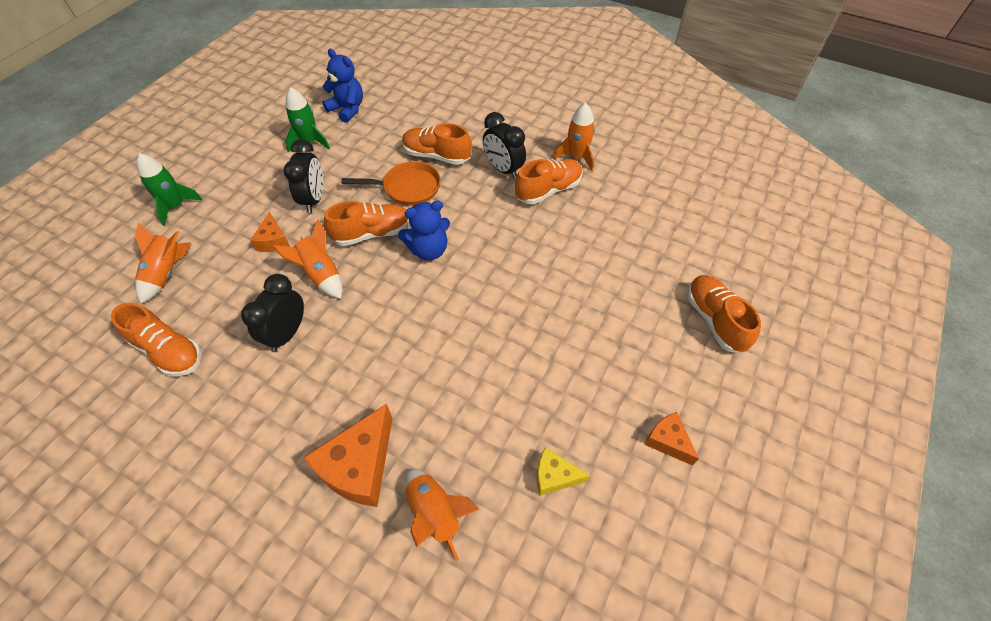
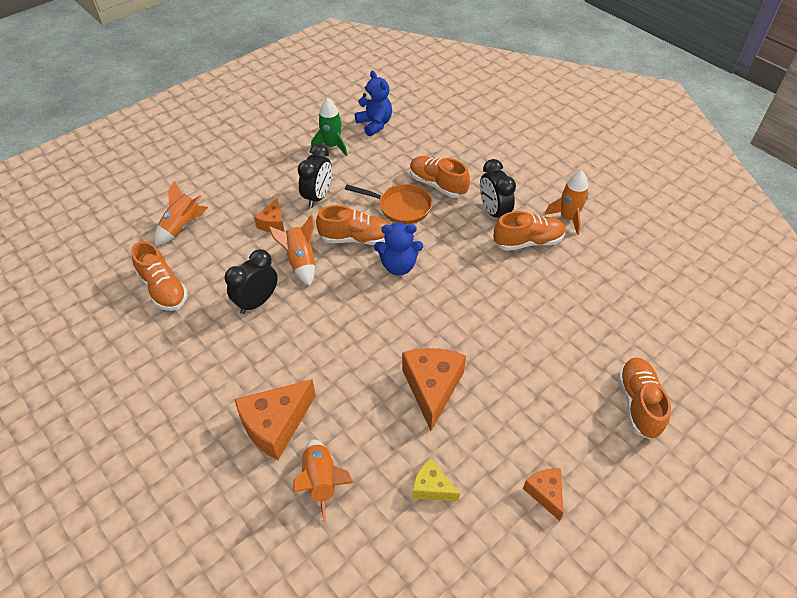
camera: 20 degrees right, 5 degrees down
green rocket [136,153,202,226] -> none
none -> orange cheese [402,348,466,431]

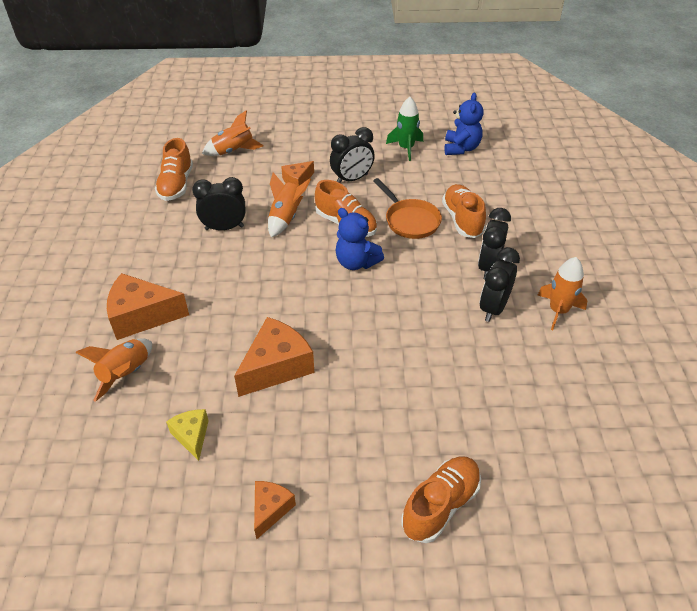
camera: 40 degrees right, 5 degrees down
orange shoe [493,211,565,251] -> black clock [480,247,520,322]

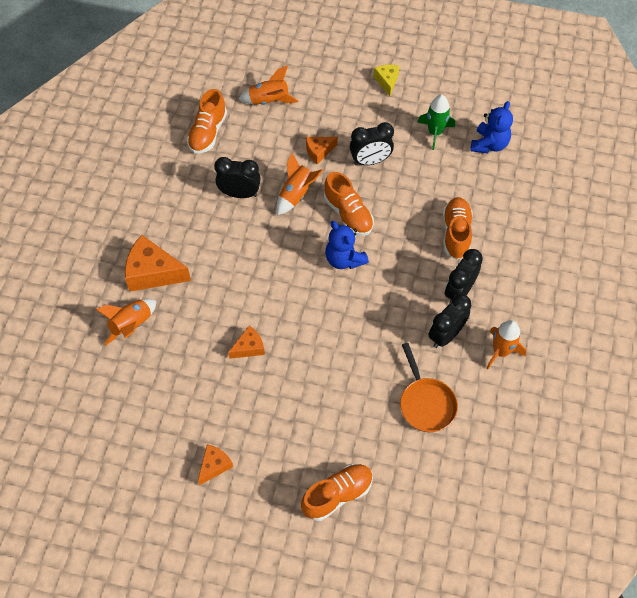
camera: 15 degrees right, 15 degrees up
yellow cheese [166,409,209,461] -> yellow cheese moved to [374,65,399,96]
orange cheese [234,317,314,397] -> orange cheese [228,326,265,359], size x0.55
orange pan [373,178,442,239] -> orange pan moved to [400,343,458,432]

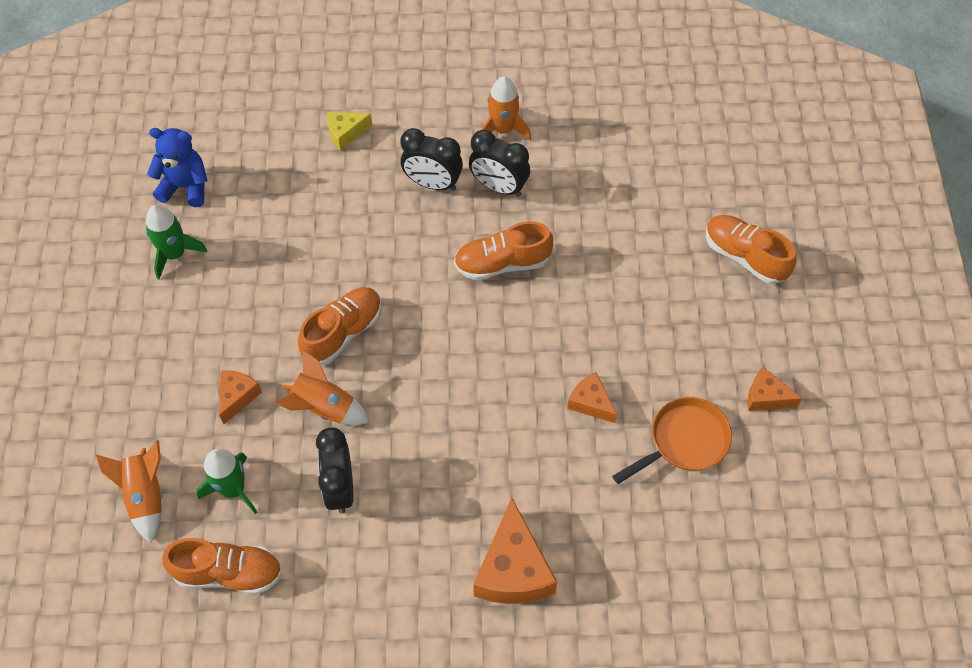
camera: 105 degrees left, 0 degrees up
orange rocket [95,299,156,346] -> none
orange cheese [306,137,338,164] -> orange cheese turned 120 degrees counterclockwise [219,370,262,424]
blue teddy bear [325,221,369,269] -> none
black clock [350,122,394,165] -> none
yellow cheese [374,65,399,96] -> yellow cheese moved to [327,112,373,151]
orange pan [400,343,458,432] -> orange pan moved to [612,397,732,484]
orange shoe [443,197,473,260] -> orange shoe moved to [454,221,553,280]
none -> green rocket [196,449,257,514]

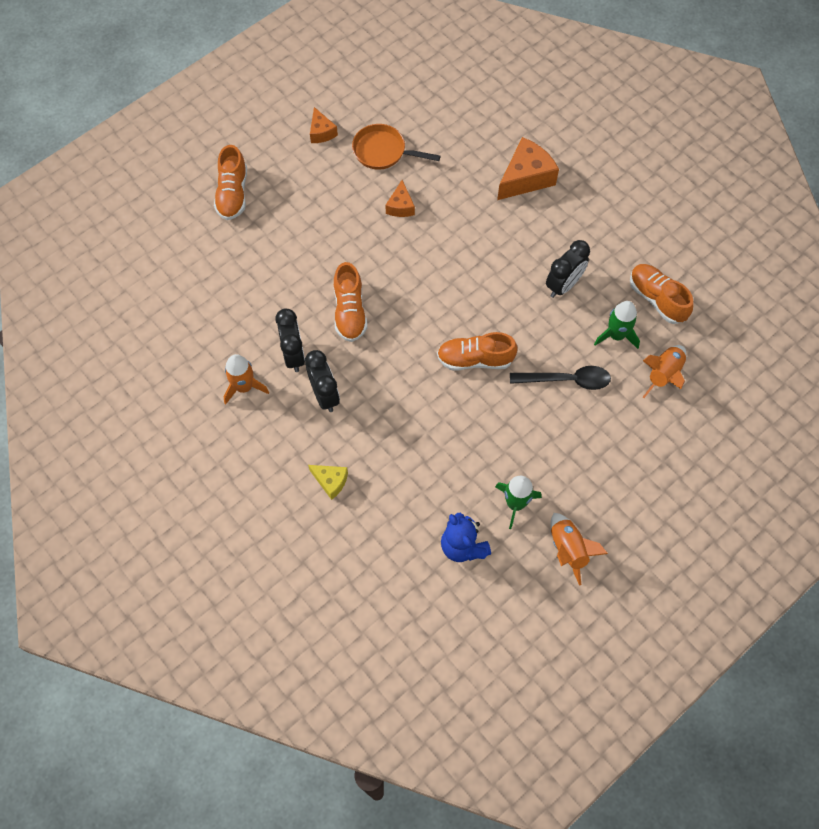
camera: 130 degrees left, 5 degrees up
orange cheese [219,370,262,424] -> black spoon [510,366,611,390]
orange rocket [275,349,369,425] -> orange rocket moved to [551,513,608,586]
orange shoe [454,221,553,280] -> orange shoe turned 45 degrees clockwise [334,262,367,342]

